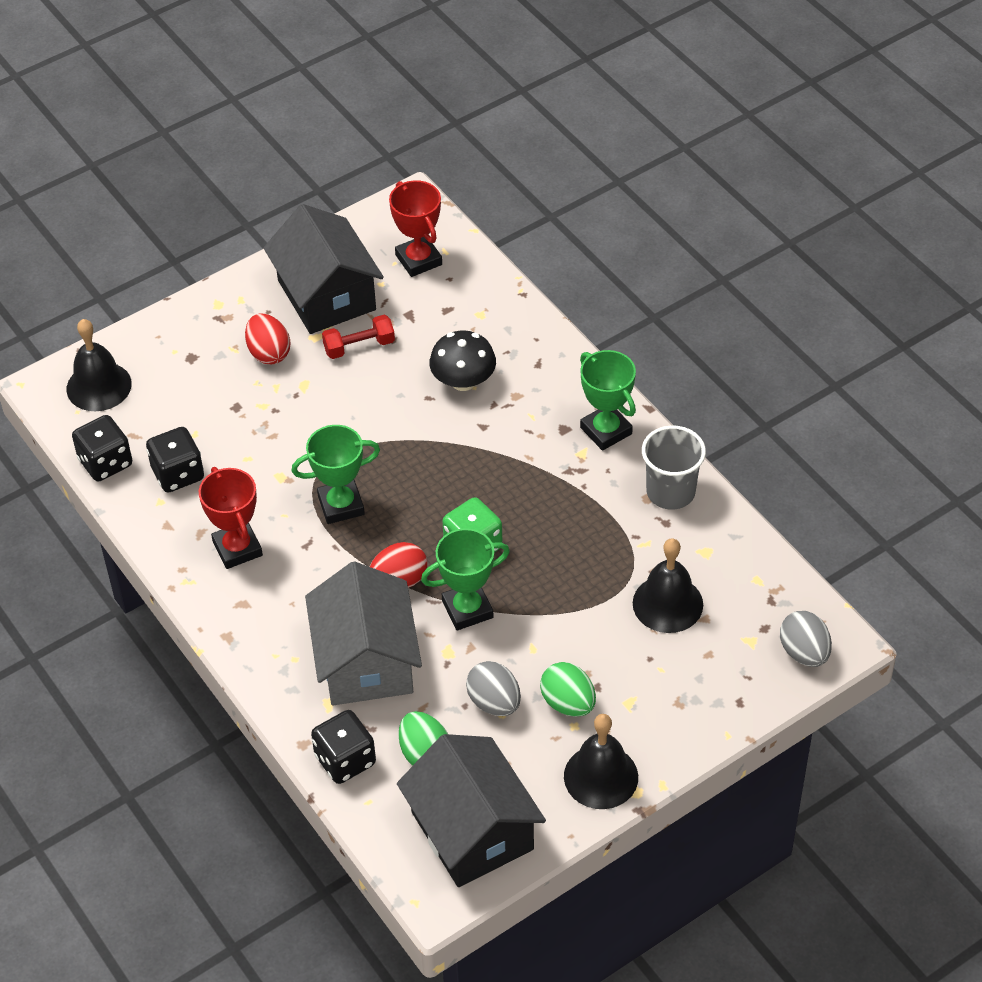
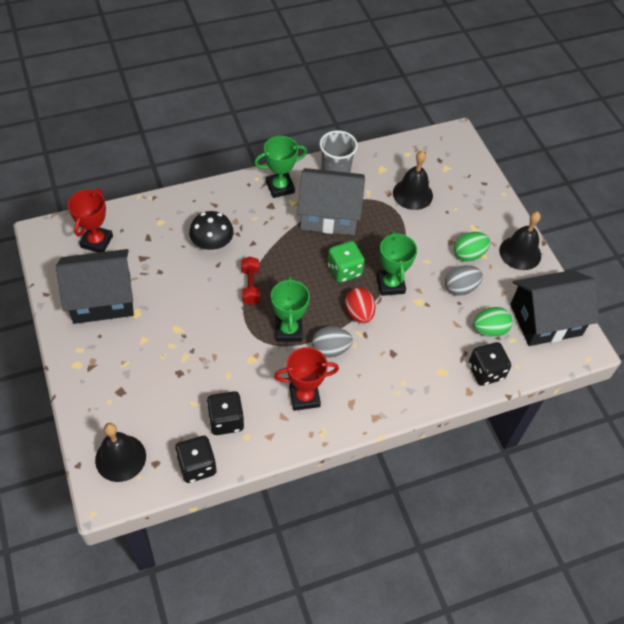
camera: 80 degrees left, 5 degrees up
red egg [245,313,291,364] -> none
grey house [305,561,422,705] -> grey house moved to [297,168,365,235]
red dumbbell [322,315,395,359] -> red dumbbell moved to [241,257,261,305]
red trophy [389,180,442,277] -> red trophy turned 60 degrees counterclockwise [68,188,113,253]
grey egg [780,611,832,667] -> grey egg moved to [312,327,353,358]

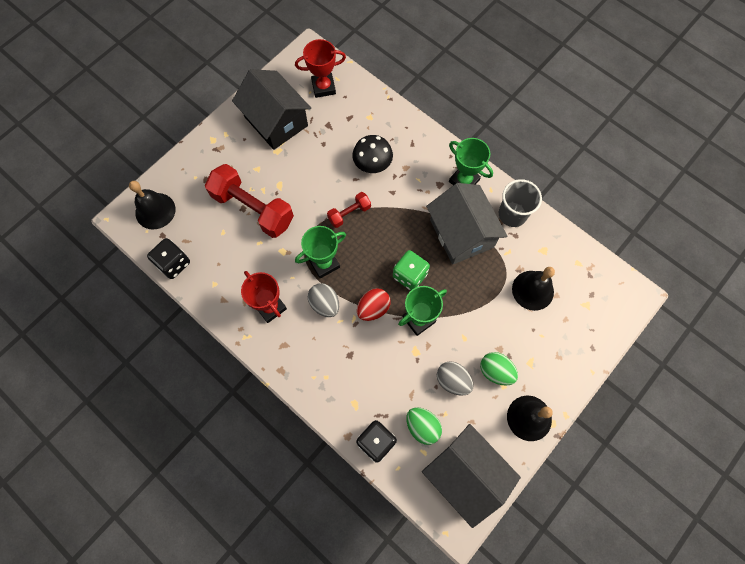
camera: 65 degrees right, 15 degrees up
black dice [207,391,244,435] -> none
none -> red dumbbell [205,164,294,238]

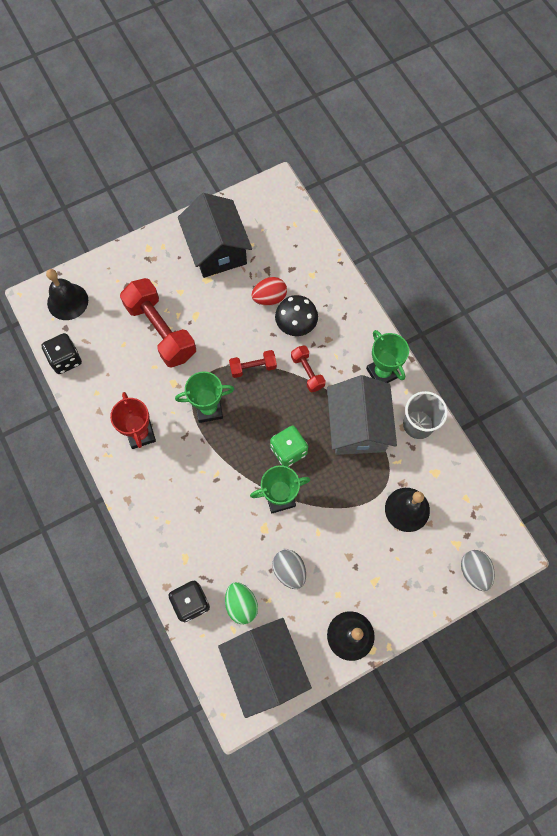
camera: 20 degrees right, 0 degrees up
red trophy [295,39,346,98] -> none
grey egg [308,283,339,317] -> grey egg moved to [461,550,495,591]
red egg [357,288,390,321] -> red egg moved to [251,277,287,306]
green egg [480,352,518,386] -> none
none -> red dumbbell [291,345,326,392]

